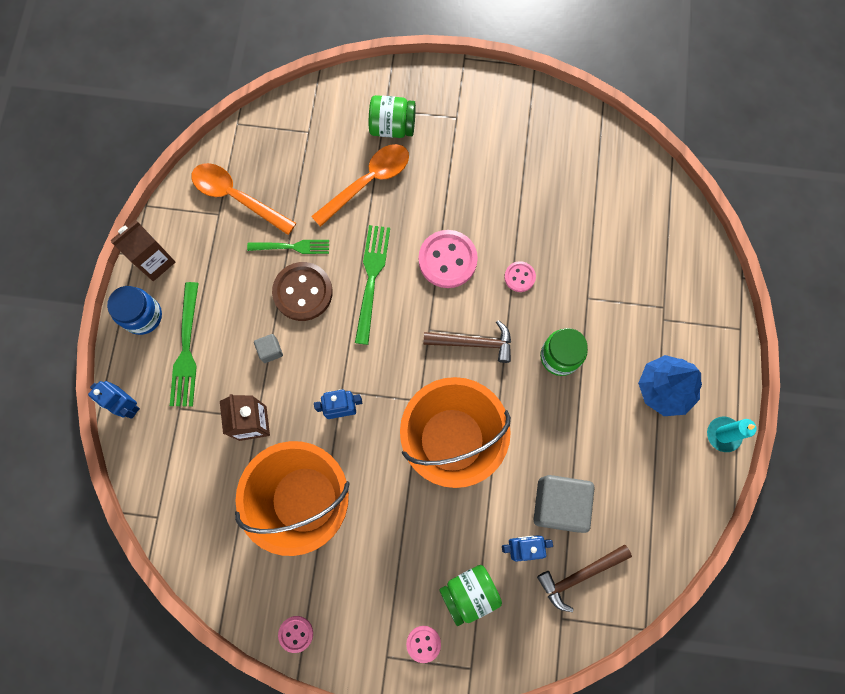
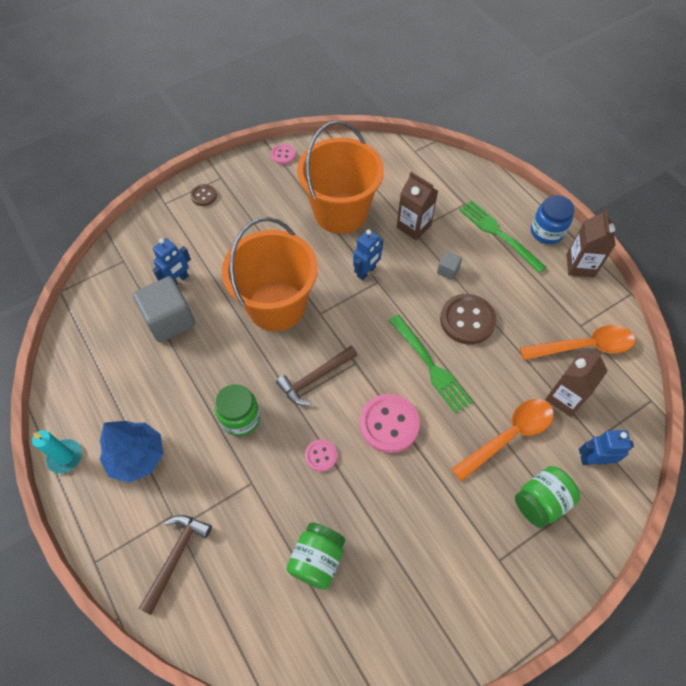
camera: 140 degrees right, 15 degrees down
blue robot [88,381,140,419] -> blue robot moved to [579,430,634,465]
green fork [247,240,329,254] -> none
orange spoon [311,144,409,227] -> orange spoon turned 135 degrees counterclockwise [451,399,554,482]
pink button [406,626,441,663] -> brown button [191,184,217,206]
green jar [439,565,502,626] -> green jar moved to [286,523,345,590]
brown hammer [537,544,632,612] -> brown hammer moved to [139,515,212,615]
none -> brown carton [545,352,608,417]

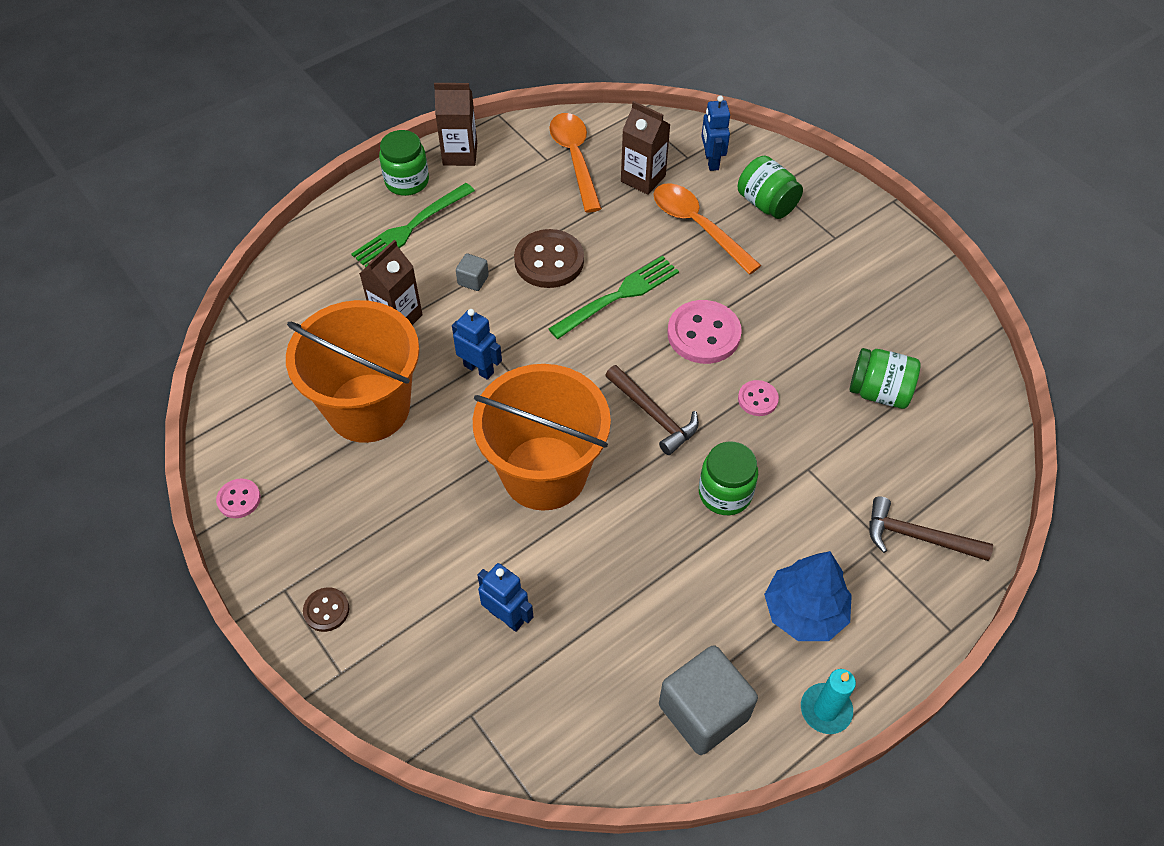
camera: 95 degrees left, 5 degrees down
grey cube [133,276,195,342] -> grey cube moved to [659,645,758,755]
blue jar [531,195,574,244] -> green jar [379,130,429,196]

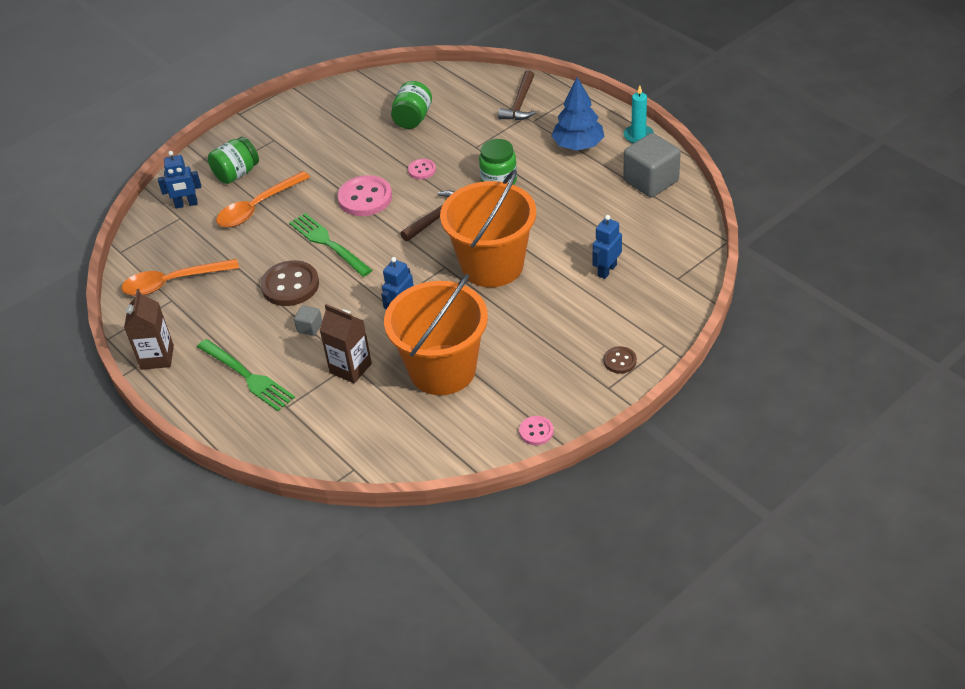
camera: 90 degrees left, 10 degrees down
green jar [379,130,429,196] -> none
brown carton [621,101,671,195] -> none

